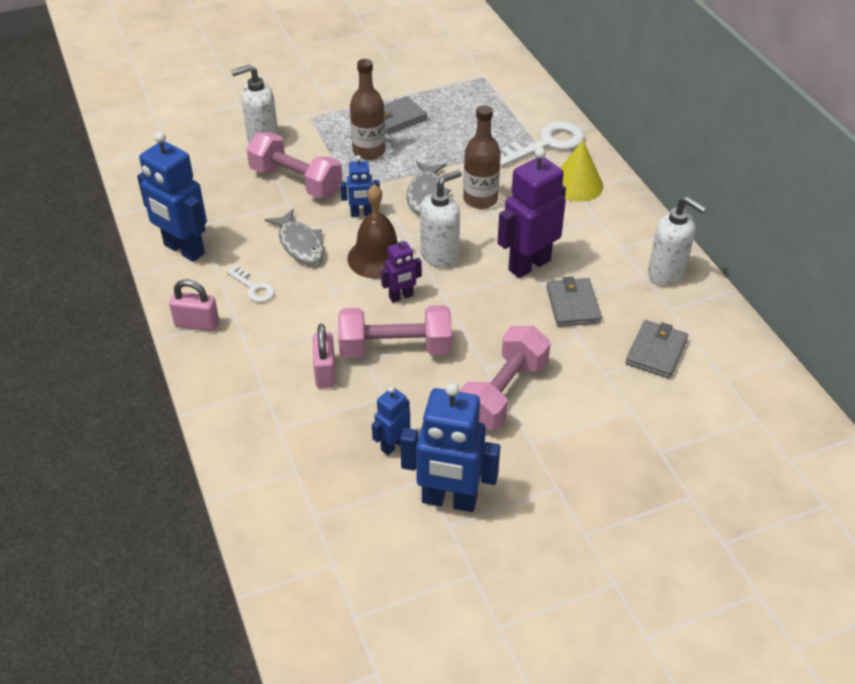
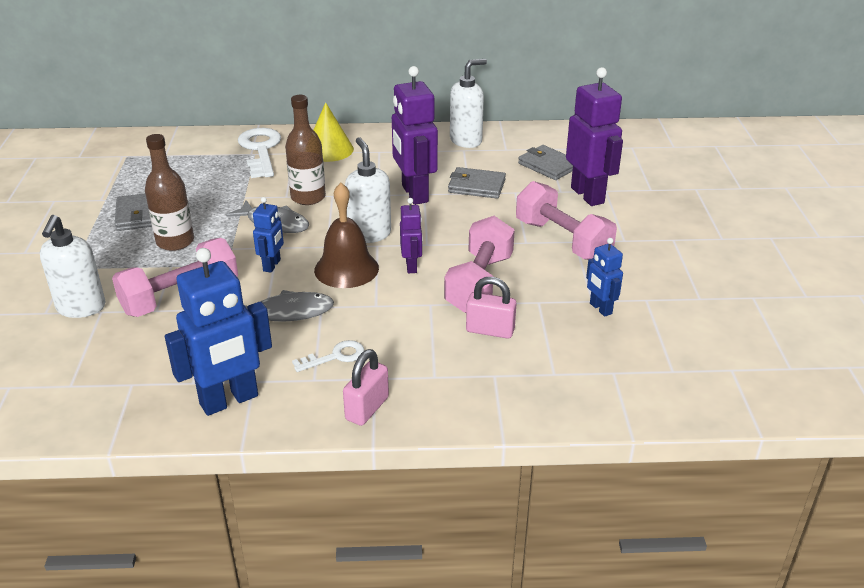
camera: 70 degrees left, 10 degrees down
blue robot [400,382,500,512] -> none
none -> purple robot [566,67,623,206]

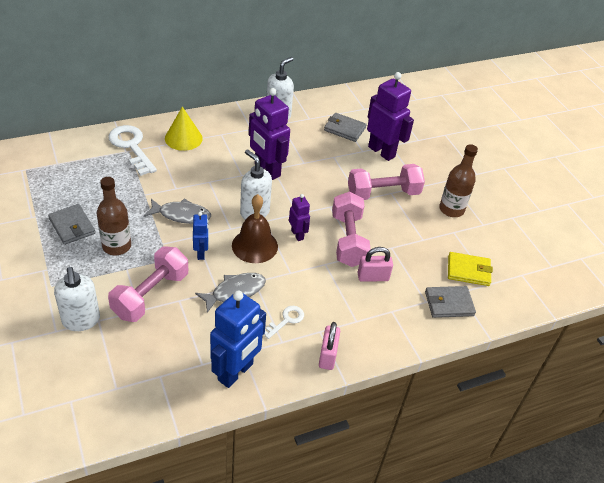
camera: 25 degrees left, 10 degrees up
brown bottle [285,95,326,205] -> brown bottle moved to [439,144,478,217]
grey wallet [448,167,506,199] -> grey wallet moved to [425,286,476,318]
pink dumbbell [516,181,617,260] -> pink dumbbell turned 45 degrees counterclockwise [348,164,425,200]
blue robot [586,238,623,317] -> none
none -> yellow wallet [448,252,493,286]

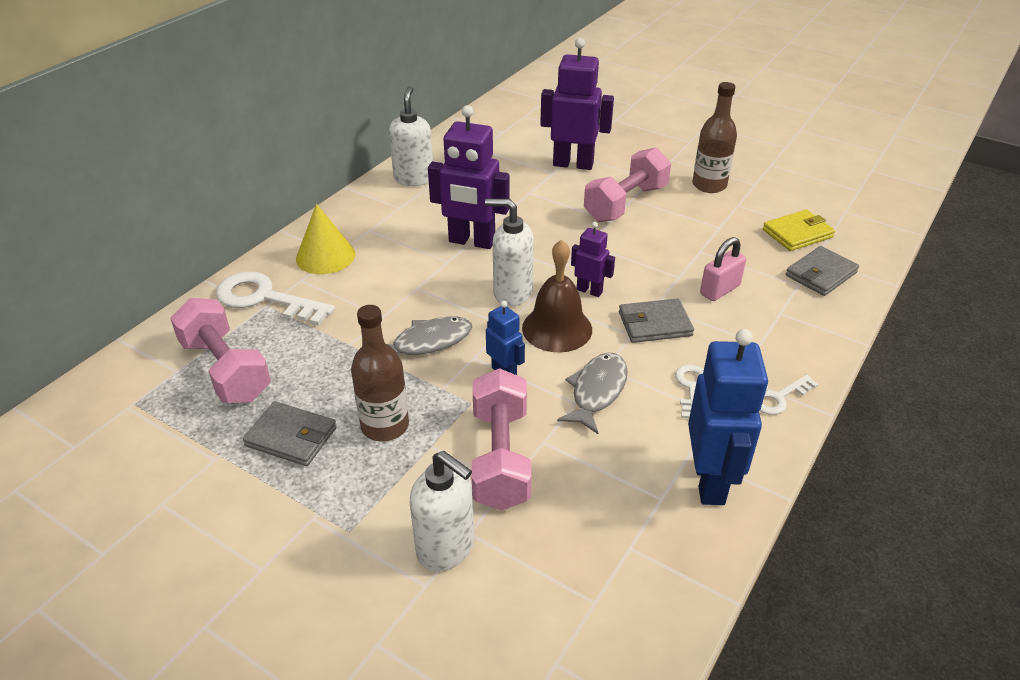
camera: 30 degrees left, 5 degrees down
pink padlock [319,322,340,370] -> white key [760,375,818,415]
grey wallet [324,113,367,142] -> grey wallet moved to [619,298,694,343]
pink dumbbell [332,191,371,267] -> pink dumbbell moved to [170,298,271,403]

